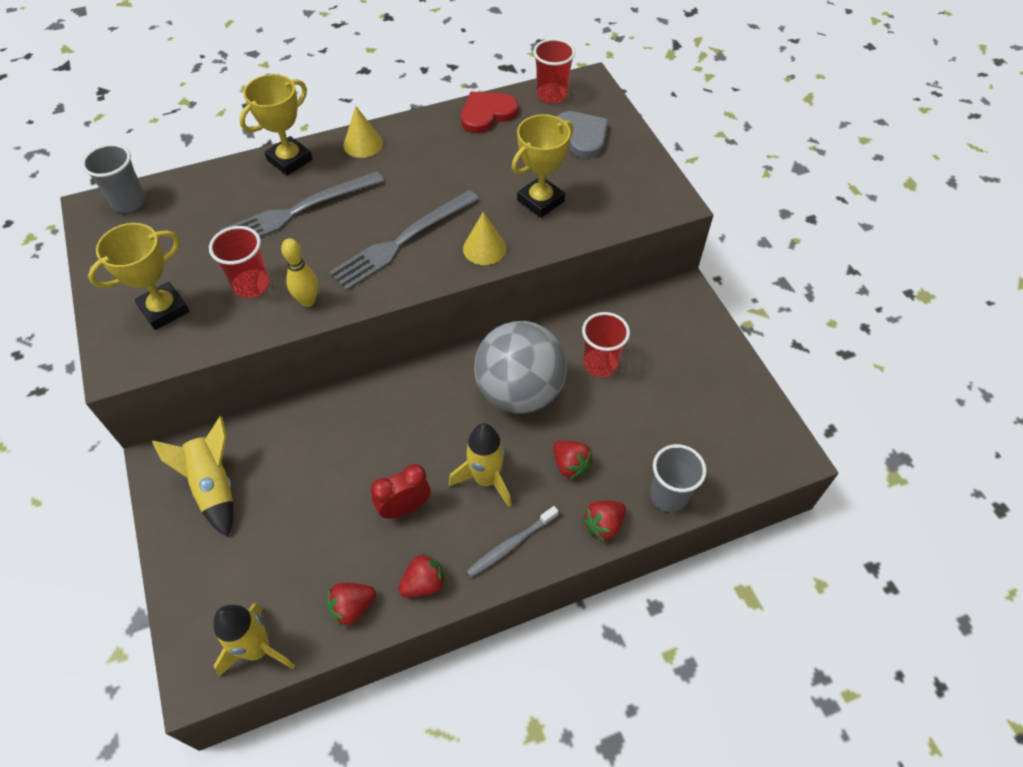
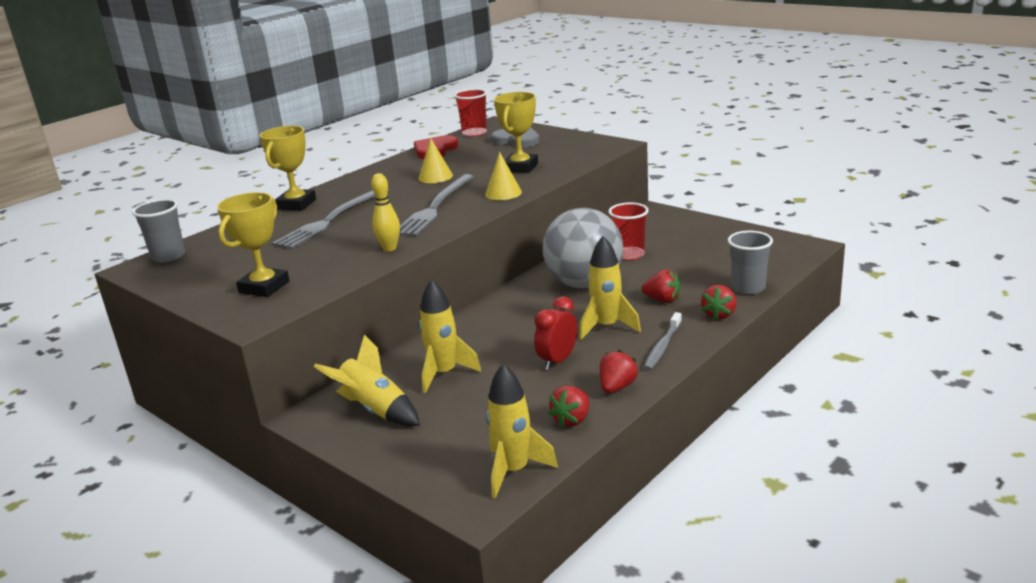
camera: 25 degrees left, 30 degrees down
red cup [209,226,270,298] -> none
yellow cone [344,106,383,158] -> yellow cone moved to [418,138,453,183]
none -> yellow rocket [419,279,481,394]

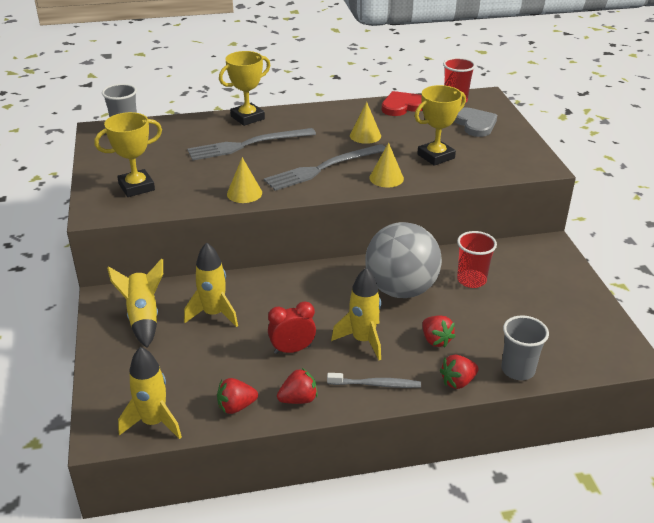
camera: 35 degrees right, 10 degrees up
yellow bowling pin [371,173,400,251] -> yellow cone [227,157,262,203]
grey toothbrush [644,312,682,370] -> grey toothbrush turned 150 degrees counterclockwise [327,373,421,388]

